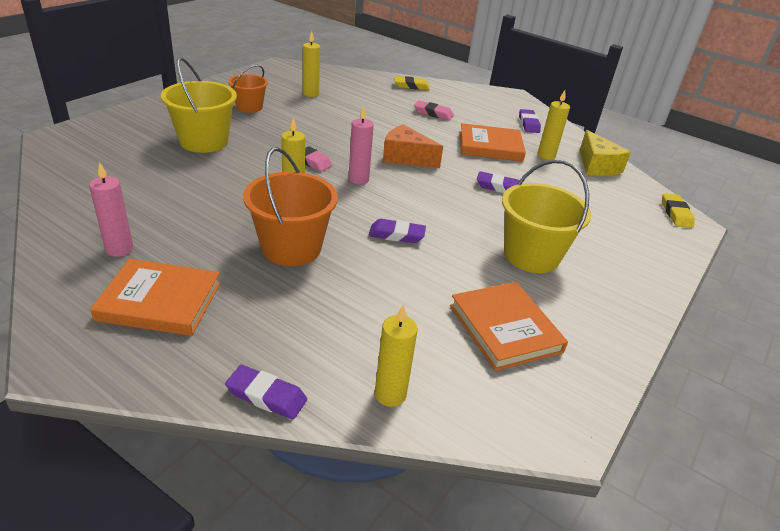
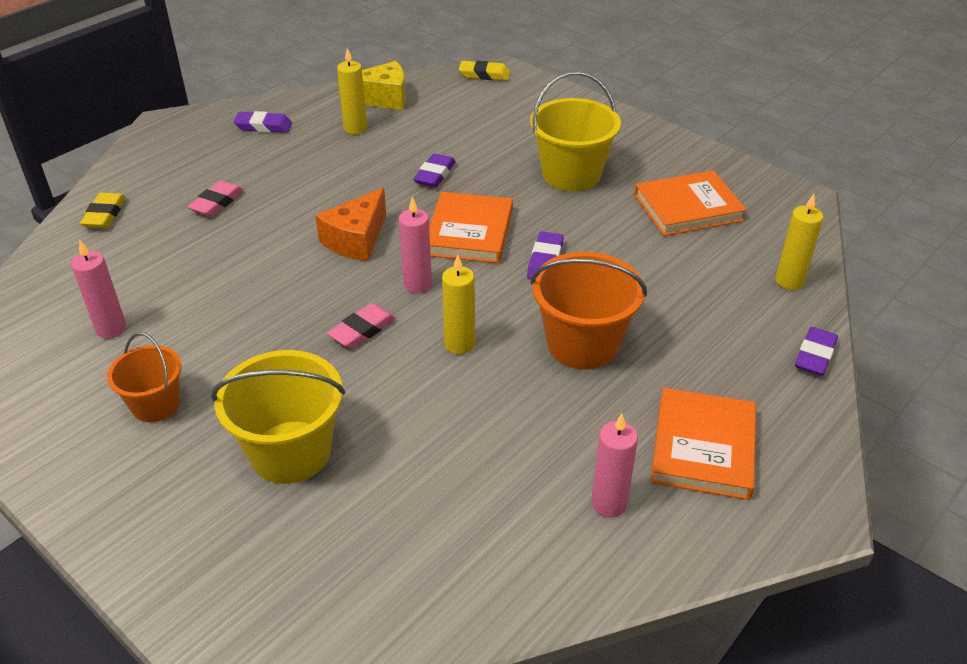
camera: 80 degrees left, 5 degrees up
yellow candle [303,31,320,97] -> pink candle [71,240,126,339]
orange book [460,123,526,161] -> orange book moved to [429,192,513,263]

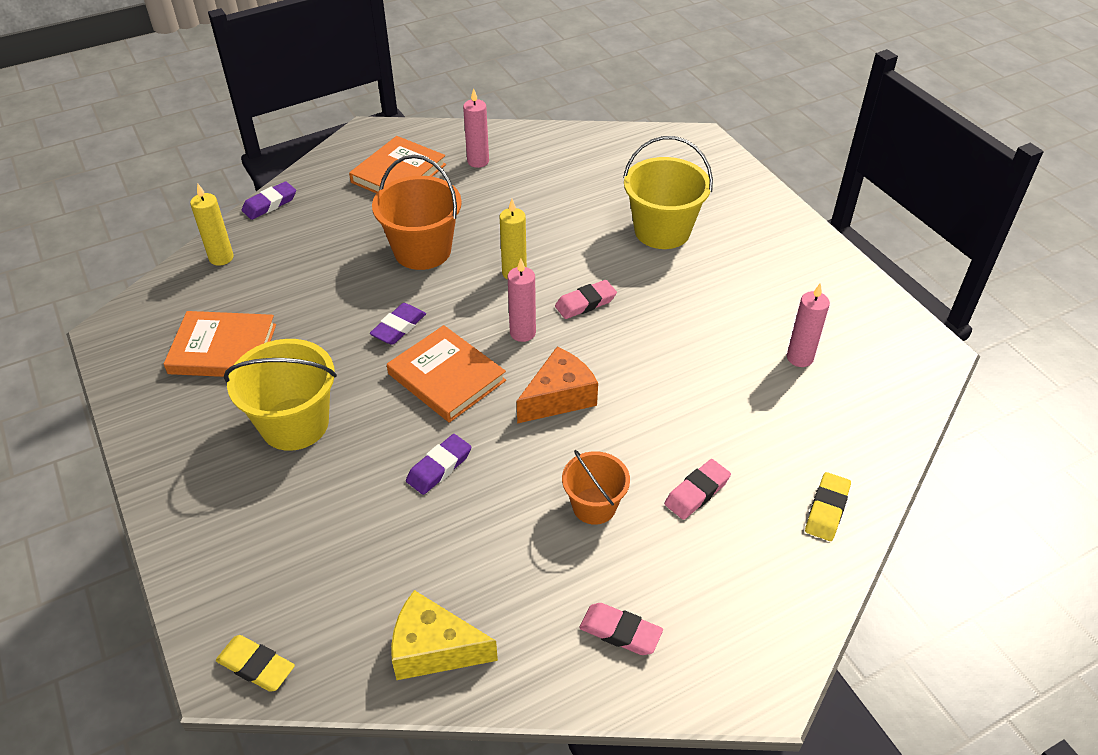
camera: 160 degrees left, 5 degrees up
orange bucket [107,333,182,422] -> orange bucket moved to [562,450,630,525]
purple eraser [234,111,292,133] -> pink eraser [580,603,663,655]
yellow candle [337,48,367,134] -> none
orange book [429,192,513,263] -> orange book turned 75 degrees counterclockwise [387,325,506,423]

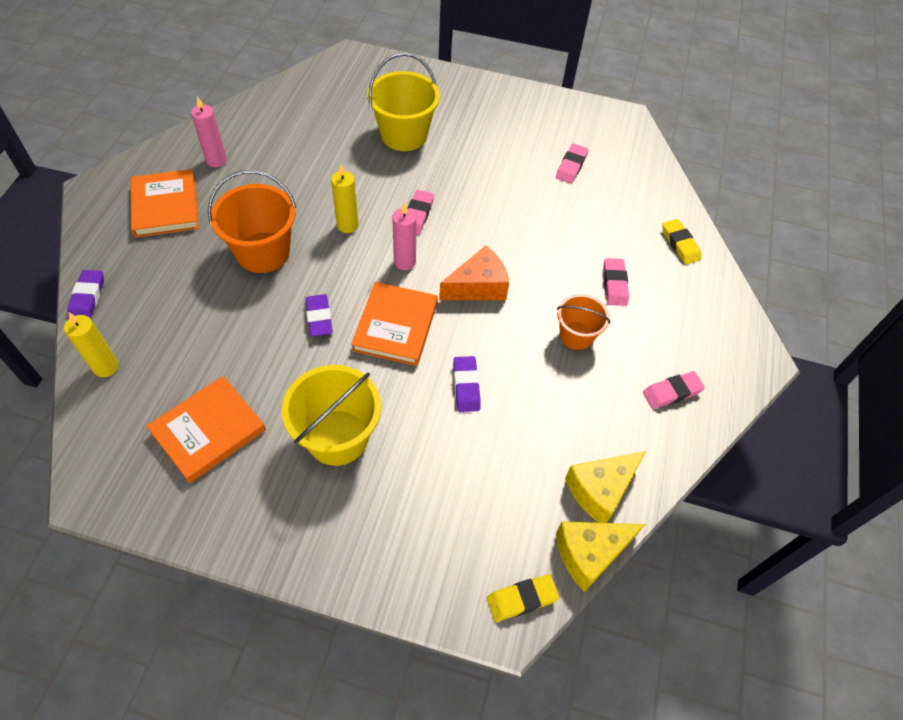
camera: 50 degrees left, 10 degrees up
orange book [387,325,506,423] -> orange book turned 75 degrees counterclockwise [351,282,438,366]
orange cheese [517,347,598,424] -> orange cheese turned 60 degrees clockwise [439,246,509,300]
pink candle [787,283,830,367] -> pink eraser [556,144,589,184]
none -> yellow cheese [556,521,645,592]

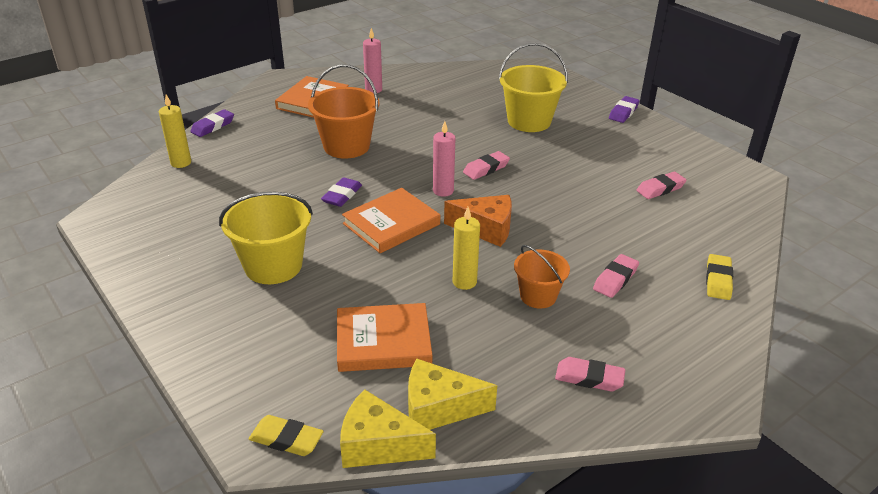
camera: 40 degrees right, 20 degrees down
orange book [146,376,266,483] -> orange book moved to [337,303,432,372]
yellow candle [331,164,359,233] -> yellow candle moved to [452,207,480,290]
purple eraser [453,356,481,412] -> purple eraser moved to [609,96,640,123]

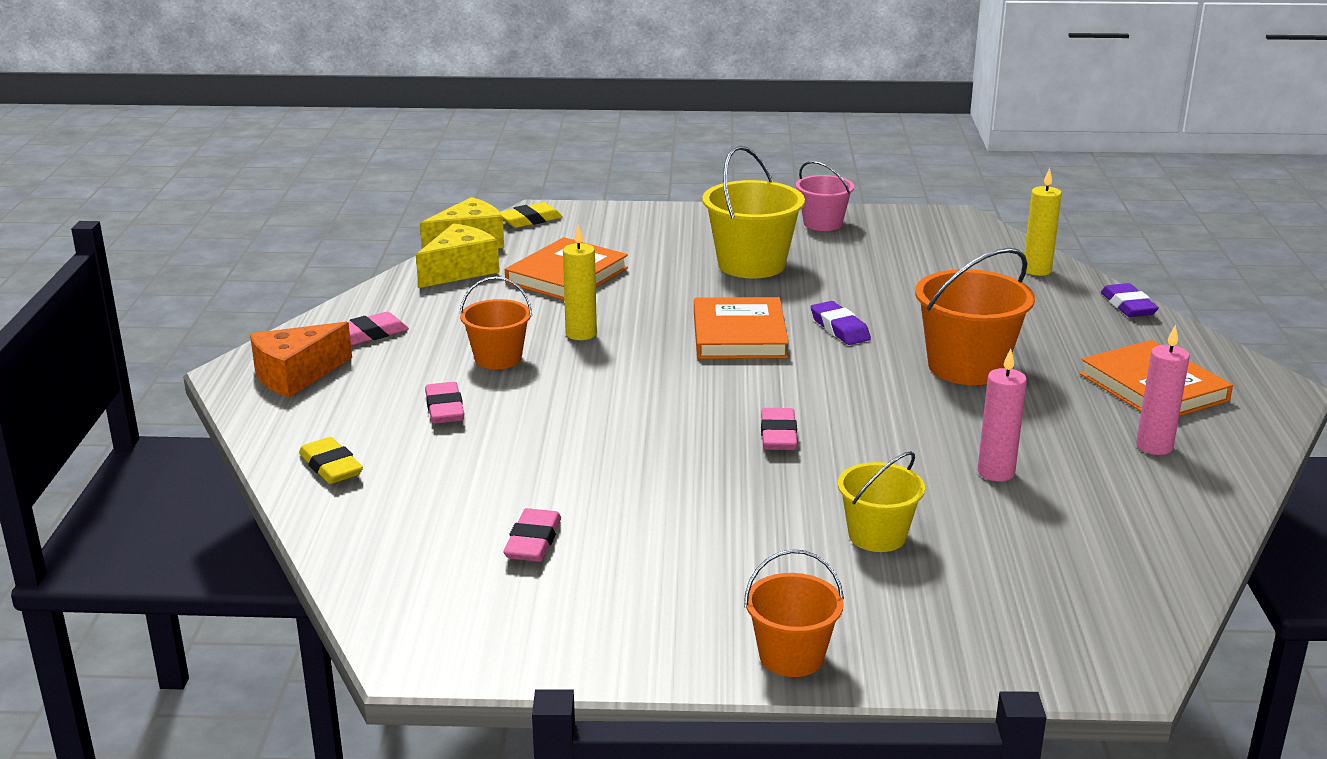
camera: 130 degrees right, 10 degrees down
pink candle [433,121,456,197] -> pink candle moved to [978,348,1027,482]
orange cheese [444,195,512,247] -> orange cheese moved to [250,322,352,397]
yellow bucket [499,43,568,132] -> yellow bucket [838,451,925,552], size x0.61
purple eraser [609,96,640,123] -> orange bucket [744,549,844,677]
none -> pink bucket [796,161,854,231]

